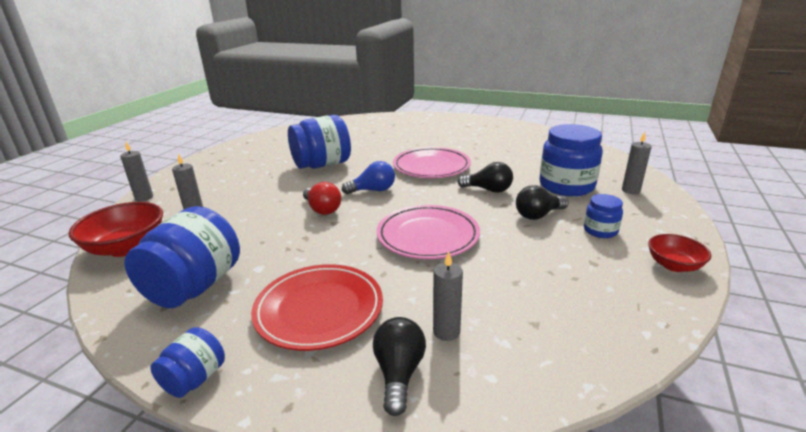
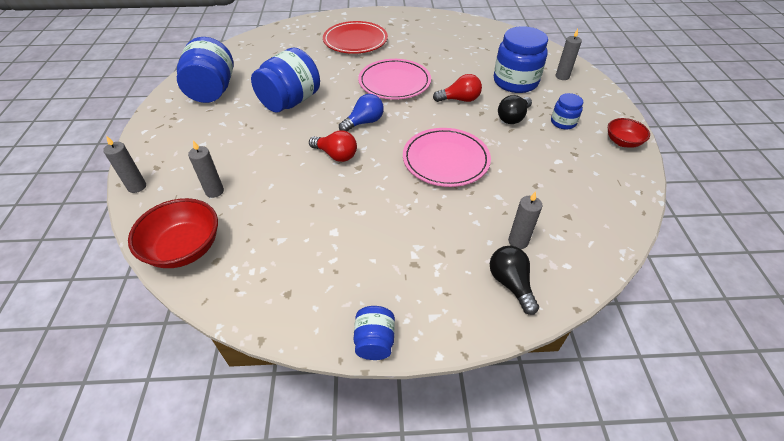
camera: 25 degrees left, 20 degrees up
blue jar [124,206,240,308] -> blue jar moved to [177,37,234,103]
red plate [251,264,383,351] -> red plate moved to [323,21,388,54]
black light bulb [458,162,513,193] -> red light bulb [433,74,482,102]

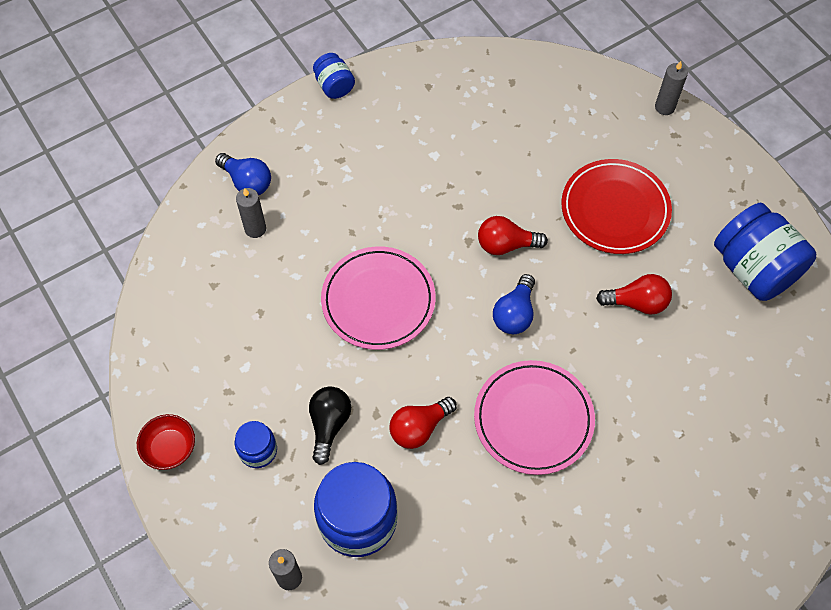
camera: 150 degrees right, 15 degrees up
red bowl [128,198,218,268] -> none
grey candle [188,141,224,198] -> none
blue jar [251,47,320,113] -> red light bulb [596,274,672,315]
red plate [323,21,388,54] -> red plate moved to [561,159,672,254]
black light bulb [490,246,539,315] -> blue light bulb [215,153,271,195]

